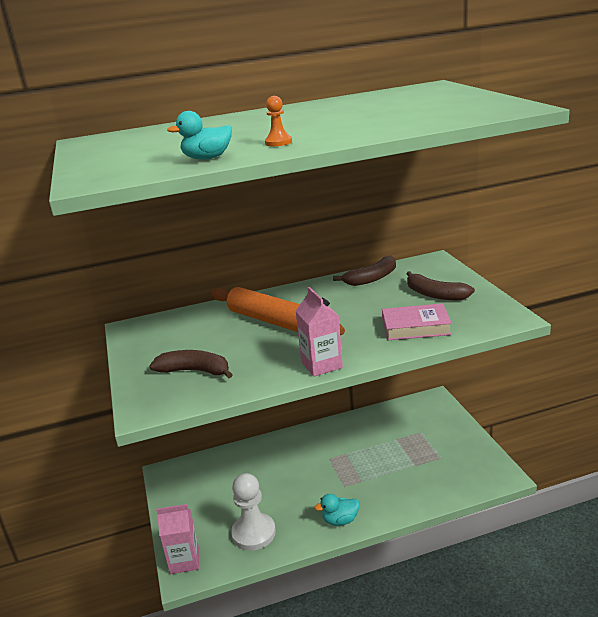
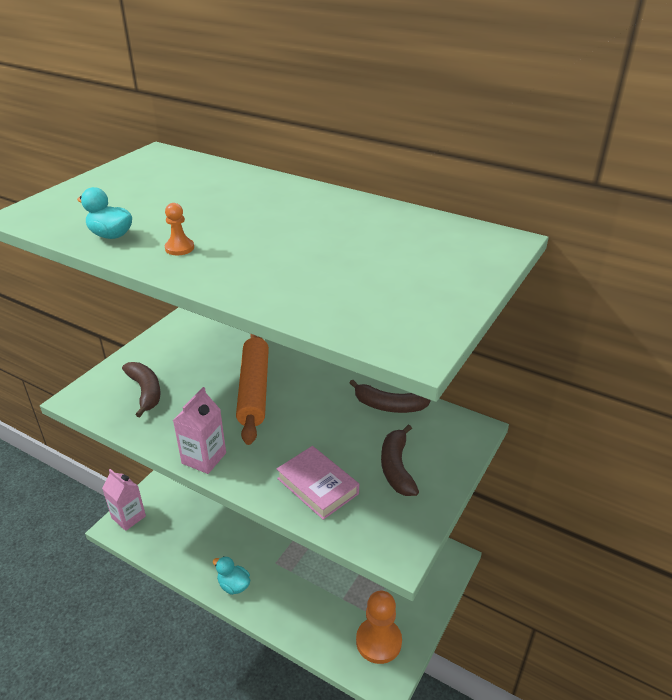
camera: 45 degrees right, 10 degrees up
white pawn [231,473,276,551] -> none
none -> orange pawn [356,591,402,664]

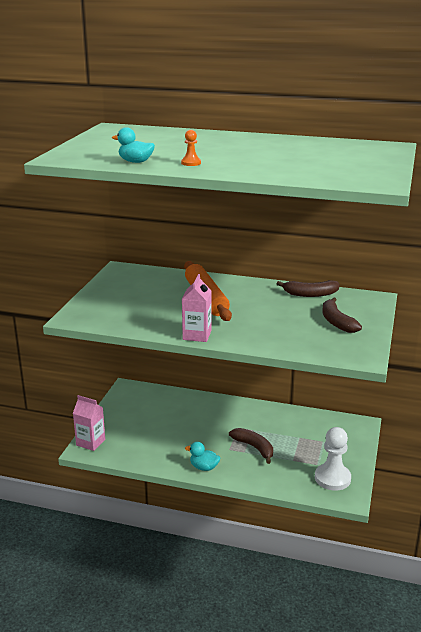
camera: 15 degrees left, 10 degrees down
brown banana [122,362,161,417] -> brown banana moved to [229,428,273,464]
pink book [277,446,359,520] -> none
orange pawn [356,591,402,664] -> white pawn [315,427,351,491]

